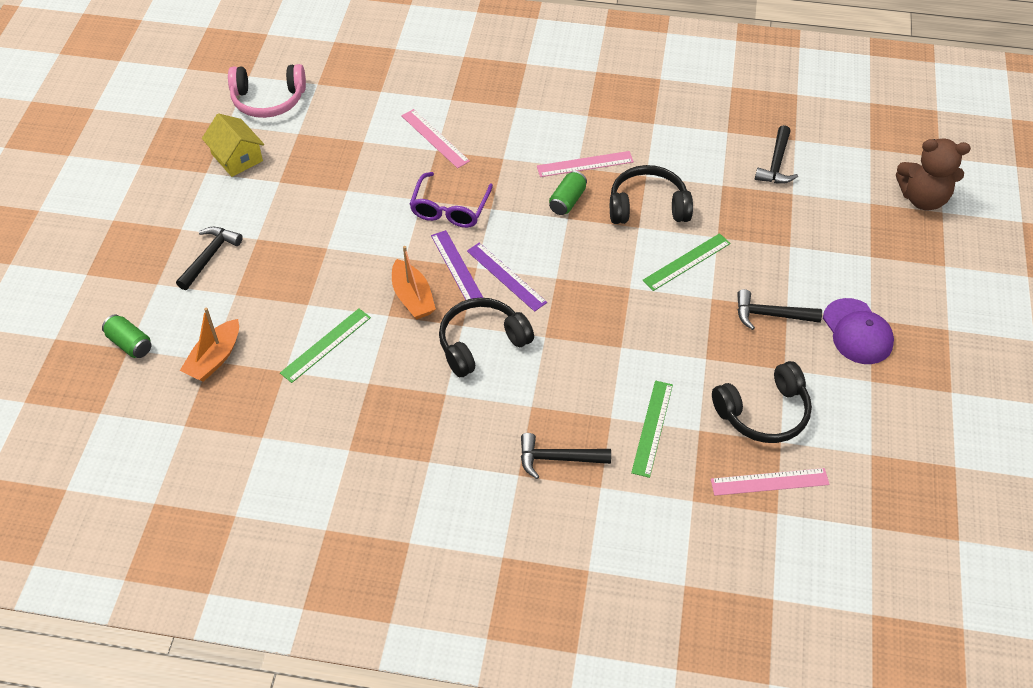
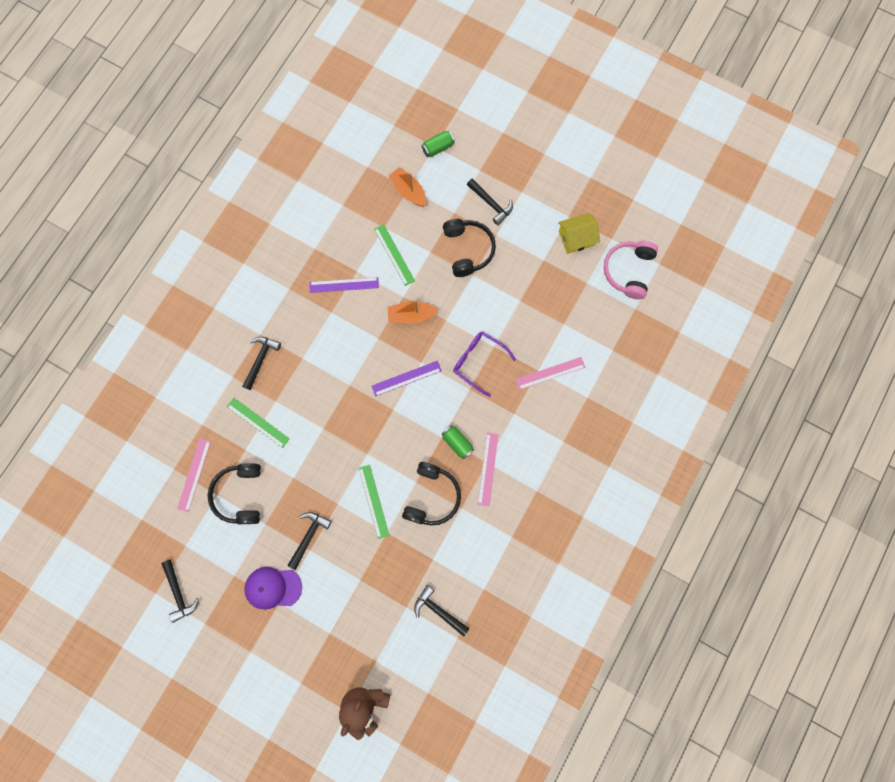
camera: 110 degrees right, 25 degrees up
purple ruler [431,230,483,300] -> purple ruler moved to [309,277,379,293]
black headphones [439,298,534,377] -> black headphones moved to [443,219,496,277]
none -> black hammer [161,559,199,623]

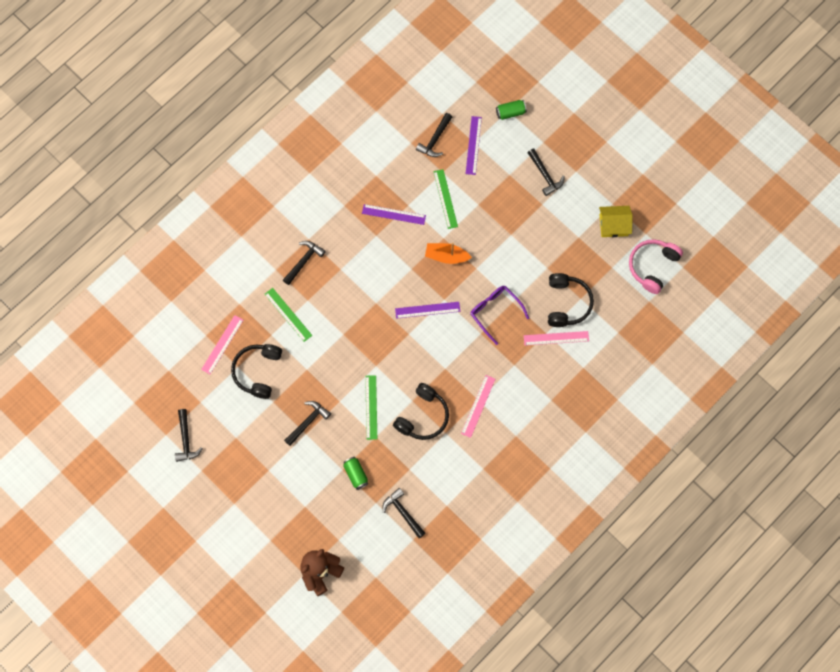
camera: 15 degrees right, 5 degrees down
purple cap [244,567,302,610] -> none
orange boat [389,167,426,207] -> purple ruler [466,116,482,175]
green can [442,425,474,459] -> green can moved to [343,457,369,490]
black headphones [443,219,496,277] -> black headphones moved to [548,273,594,327]
none -> black hammer [416,113,452,157]

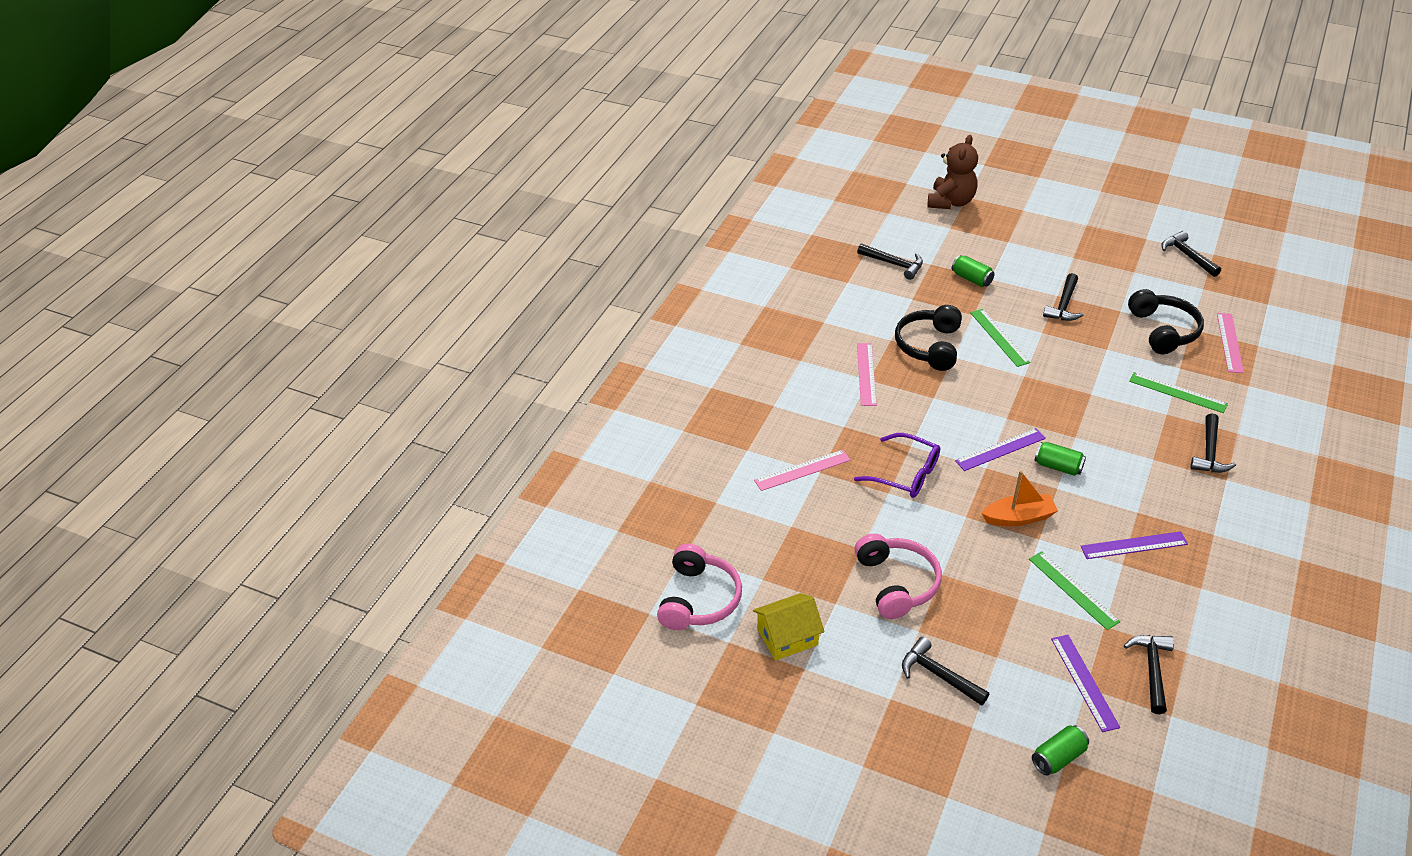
camera: 160 degrees right, 30 degrees down
black headphones [548,273,594,327] -> none
none -> pink headphones [854,533,942,619]
none -> green can [1034,442,1086,476]

